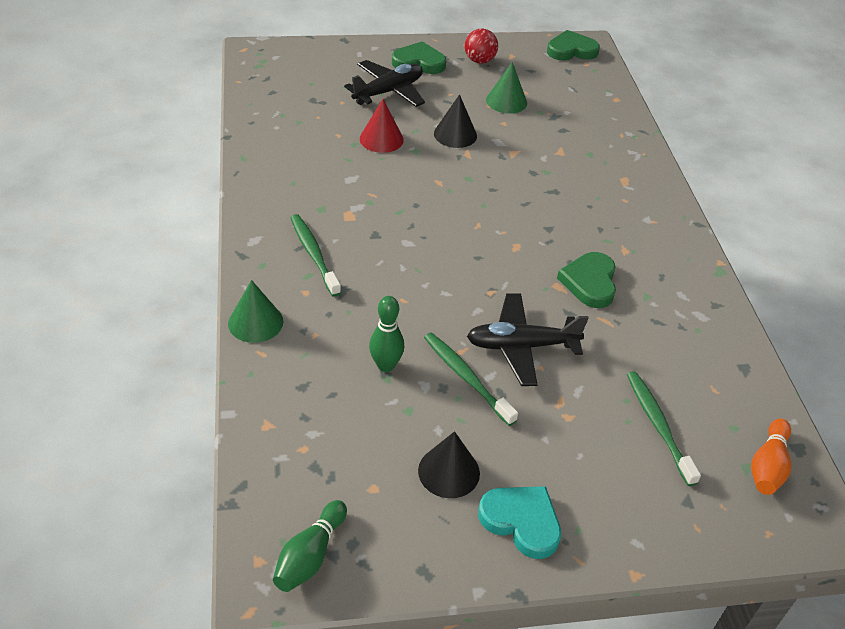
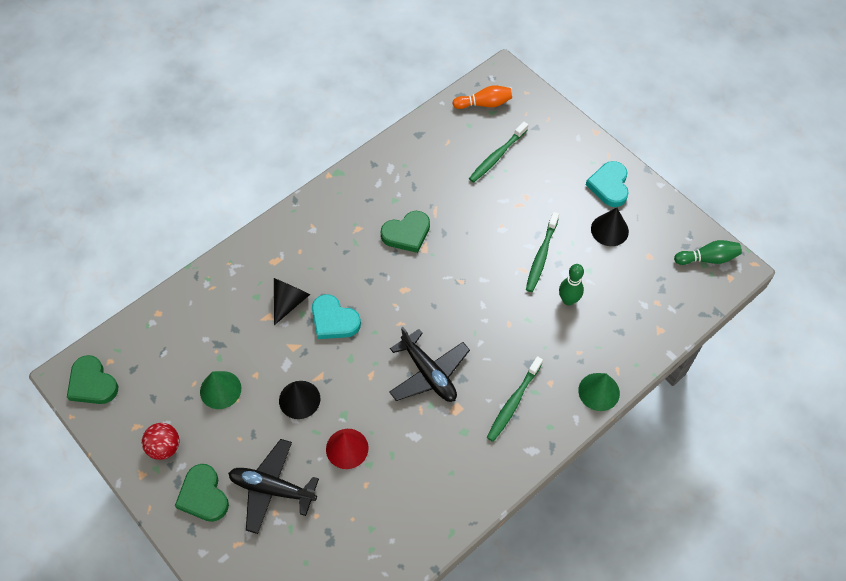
camera: 120 degrees left, 15 degrees up
black plane [467,293,589,386] -> black plane moved to [389,327,470,402]
none -> black cone [274,278,310,325]
none -> turquoise heart [312,294,361,339]

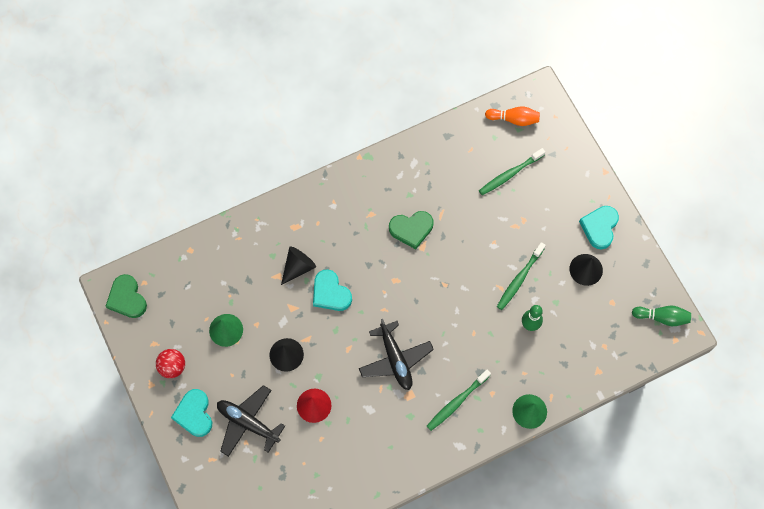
camera: 15 degrees right, 10 degrees up
green heart [175,464,229,522] -> turquoise heart [171,389,212,437]

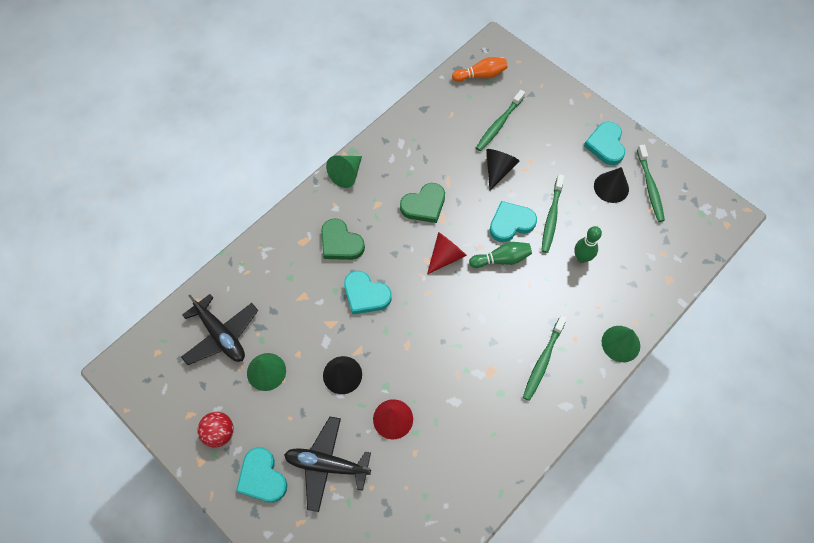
camera: 20 degrees left, 5 degrees down
green heart [105,274,147,318] -> green heart moved to [321,218,365,260]
black cone [281,246,316,285] -> black cone moved to [486,149,519,191]
black plane [359,319,434,390] -> black plane moved to [181,294,258,365]
green bowling pin [632,306,691,326] -> green bowling pin moved to [469,242,532,268]
none -> green cone [326,156,362,188]
none -> red cone [427,232,467,275]
none -> turquoise heart [490,201,537,242]
none -> green toothbrush [637,145,665,222]

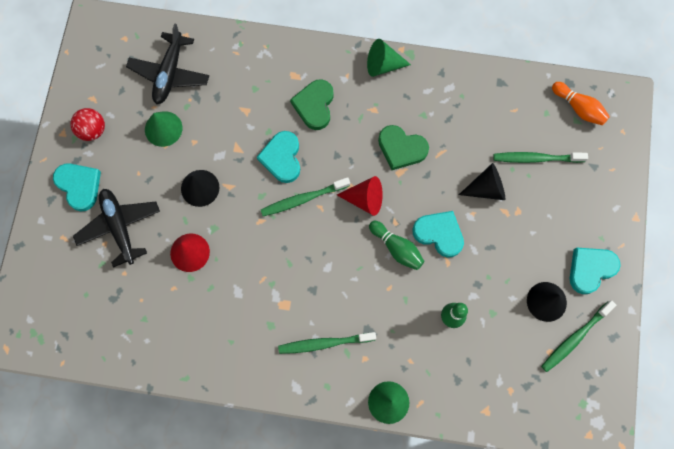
camera: 55 degrees right, 10 degrees up
turquoise heart [236,447,287,503] -> turquoise heart turned 120 degrees clockwise [53,163,101,211]
green toothbrush [541,174,564,253] -> green toothbrush moved to [261,177,350,216]

